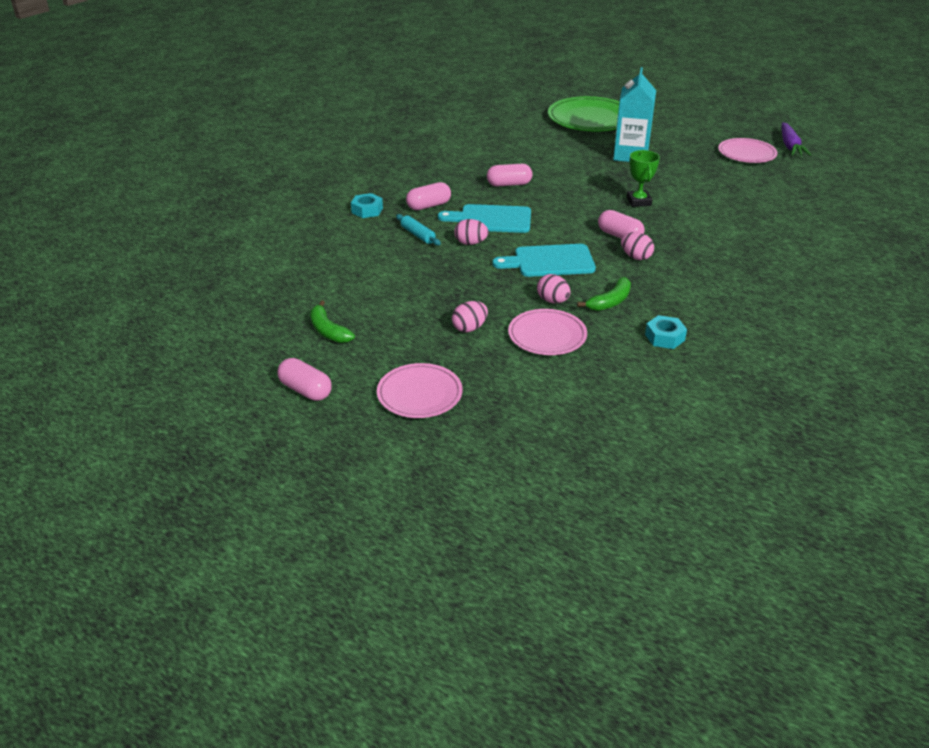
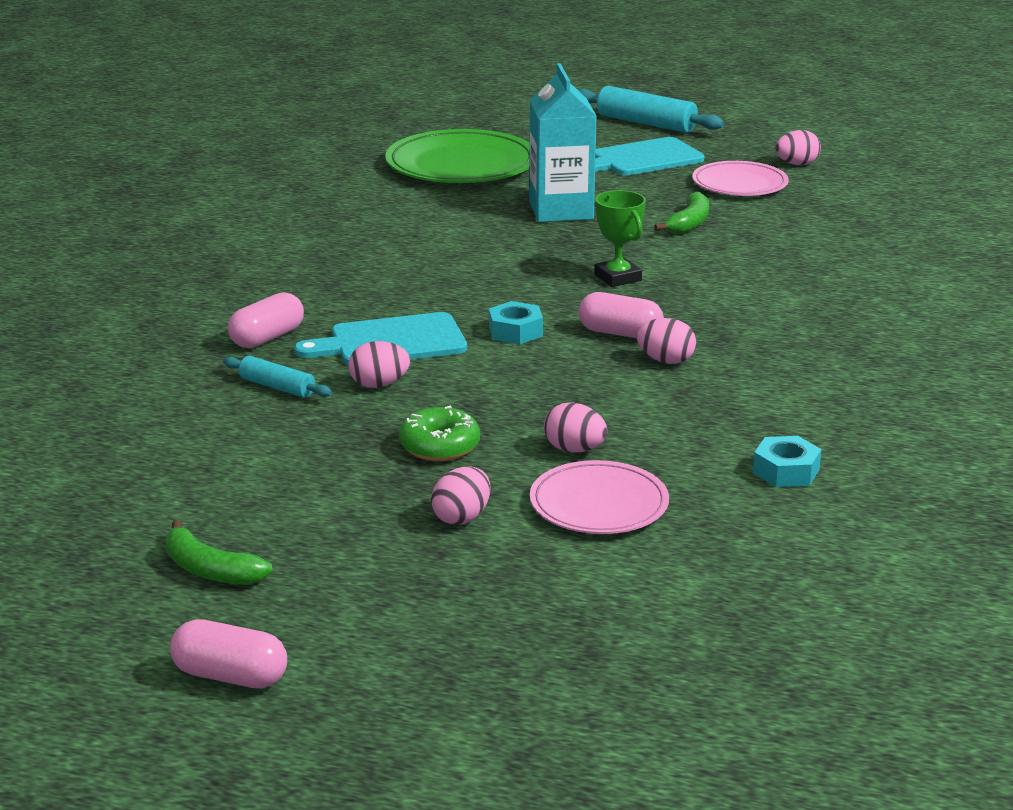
camera: 20 degrees left, 10 degrees down
turquoise nut [351,193,383,218] -> turquoise nut moved to [489,301,543,344]
pink plate [377,363,462,418] -> none
pink capsule [487,164,532,187] -> none
turquoise cutting board [492,244,596,277] -> turquoise cutting board moved to [595,137,705,175]
green banana [577,277,631,311] -> green banana moved to [654,192,709,234]
purple carrot [782,122,811,156] -> pink egg [775,130,821,165]
none -> green donut [399,405,480,461]
none -> turquoise rolling pin [578,86,724,133]

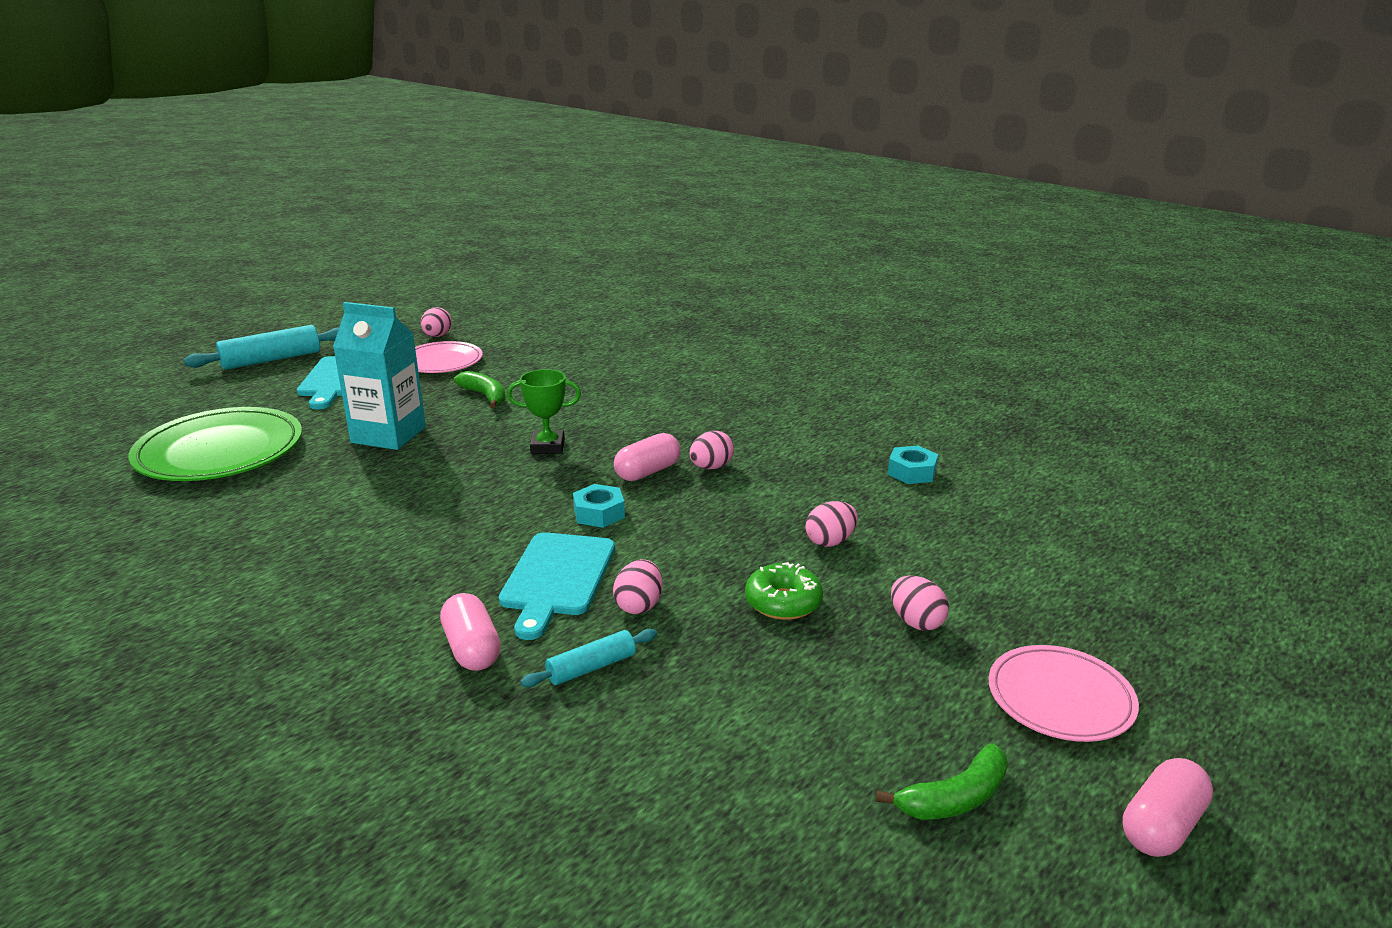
camera: 65 degrees left, 0 degrees up
pink plate [530,460,669,534] -> pink plate moved to [989,645,1139,742]

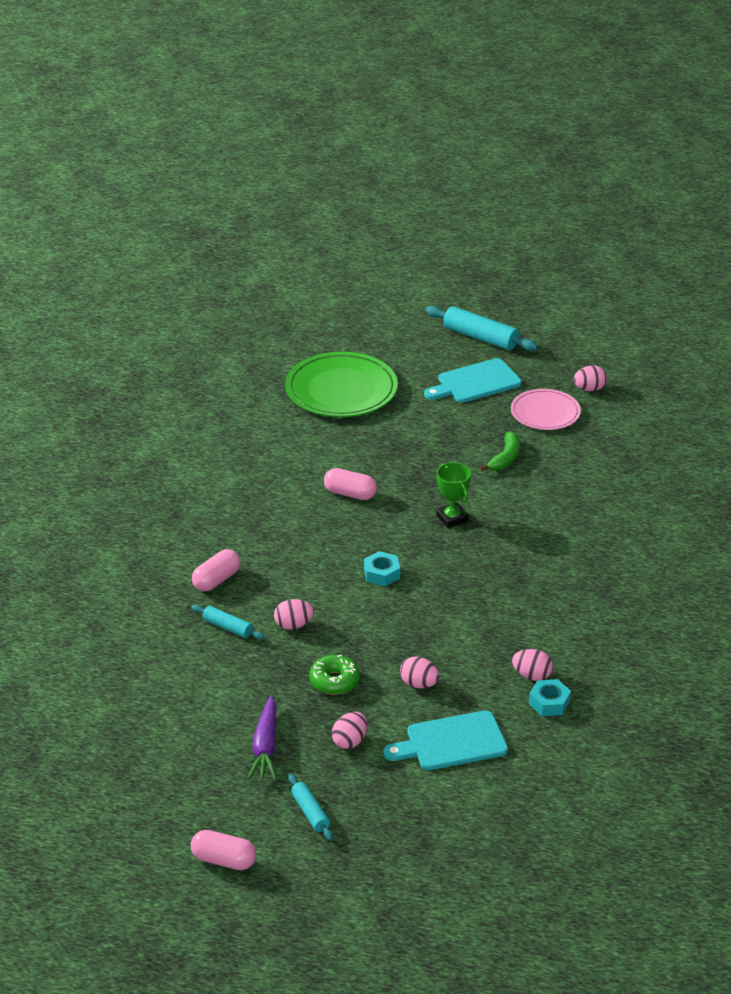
camera: 65 degrees right, 10 degrees up
turquoise carton [333,302,426,450] -> none
turquoise cutting board [499,532,615,640] -> turquoise cutting board moved to [383,710,508,770]
pink capsule [614,433,680,481] -> pink capsule moved to [324,468,377,500]
pink egg [689,431,734,469] -> pink egg moved to [512,649,553,681]
green banana [876,743,1008,820] -> none
pink plate [989,645,1139,742] -> turquoise rolling pin [288,774,333,841]
none -> purple carrot [248,695,277,780]

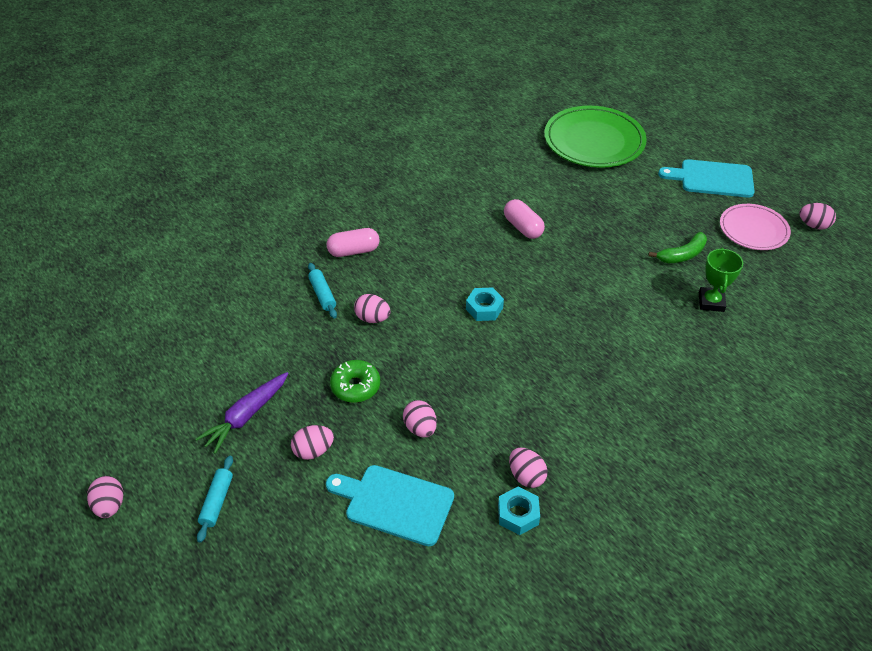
camera: 35 degrees right, 10 degrees up
pink capsule [190,830,256,870] -> pink egg [87,476,123,518]
turquoise rolling pin [425,306,538,351] -> none
green trophy [436,462,471,528] -> green trophy moved to [699,248,743,312]

